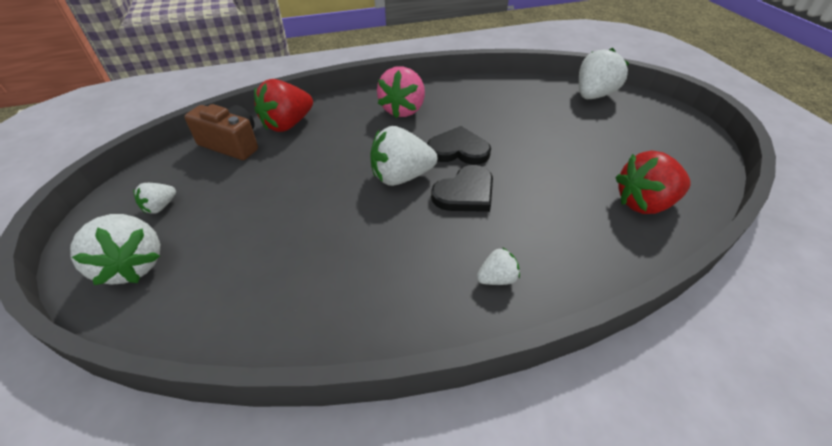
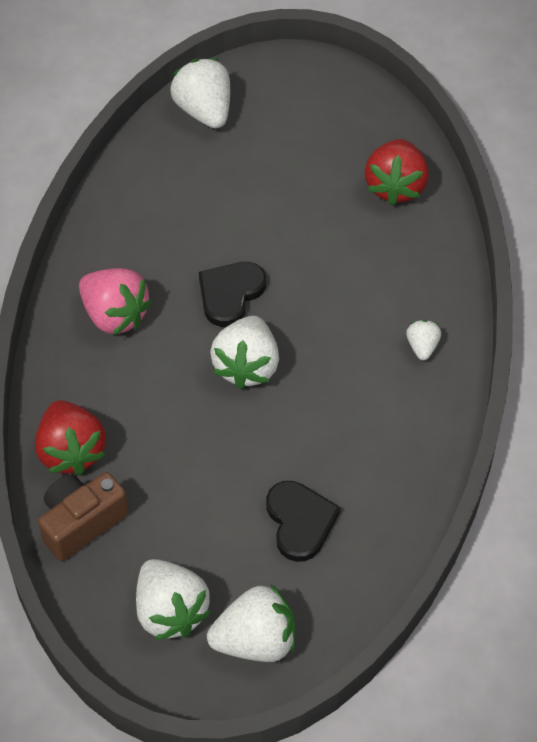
camera: 65 degrees left, 10 degrees up
white strawberry [133,183,176,214] -> white strawberry [136,559,211,640], size x1.94
black heart [431,165,493,212] -> black heart moved to [266,481,341,562]

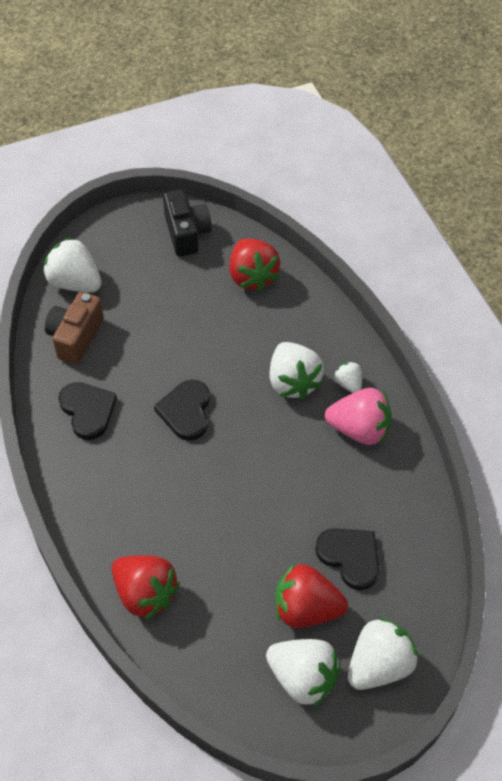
camera: 30 degrees left, 0 degrees up
brown camera [38,472,129,561] -> brown camera moved to [45,292,104,364]
pink strawberry [79,268,152,335] -> pink strawberry moved to [325,388,392,445]
white strawberry [210,316,279,389] -> white strawberry moved to [269,342,324,400]
none -> black heart [58,382,117,440]
none -> black camera [163,189,212,257]
none -> red strawberry [275,563,348,628]

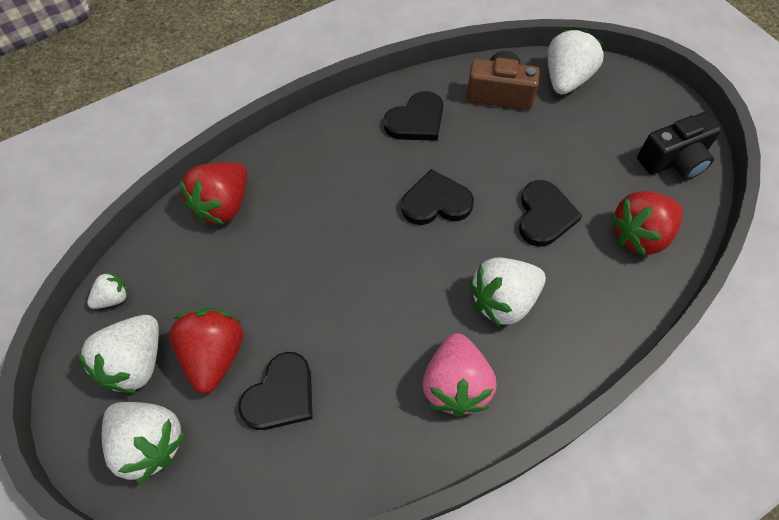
camera: 80 degrees right, 5 degrees up
white strawberry [333,361,362,393] -> white strawberry moved to [87,272,128,309]
none -> black heart [519,180,582,247]

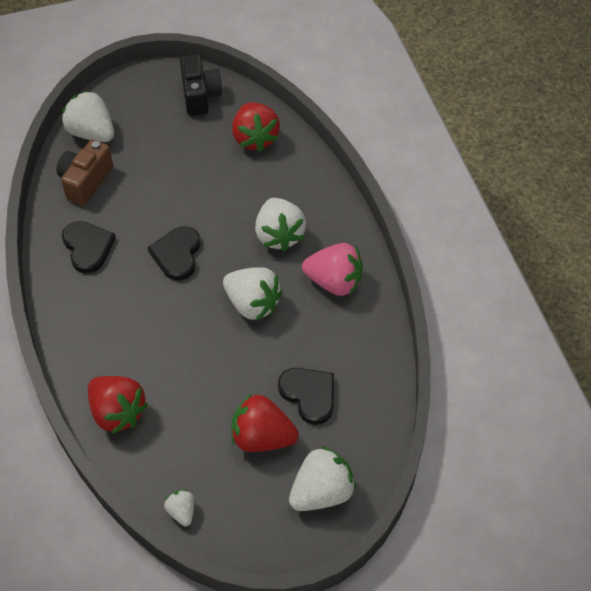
camera: 75 degrees left, 5 degrees down
white strawberry [77,315,159,393] -> white strawberry moved to [223,267,283,321]
black heart [519,180,582,247] -> none

